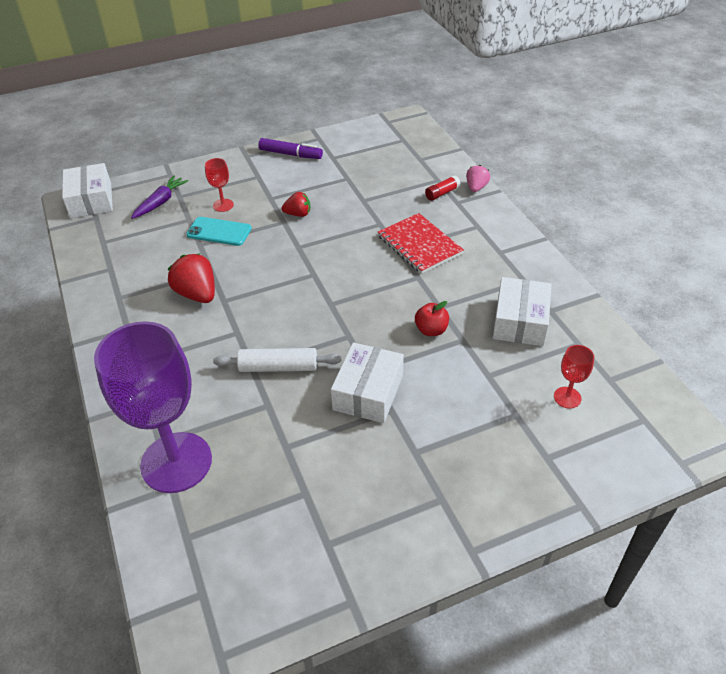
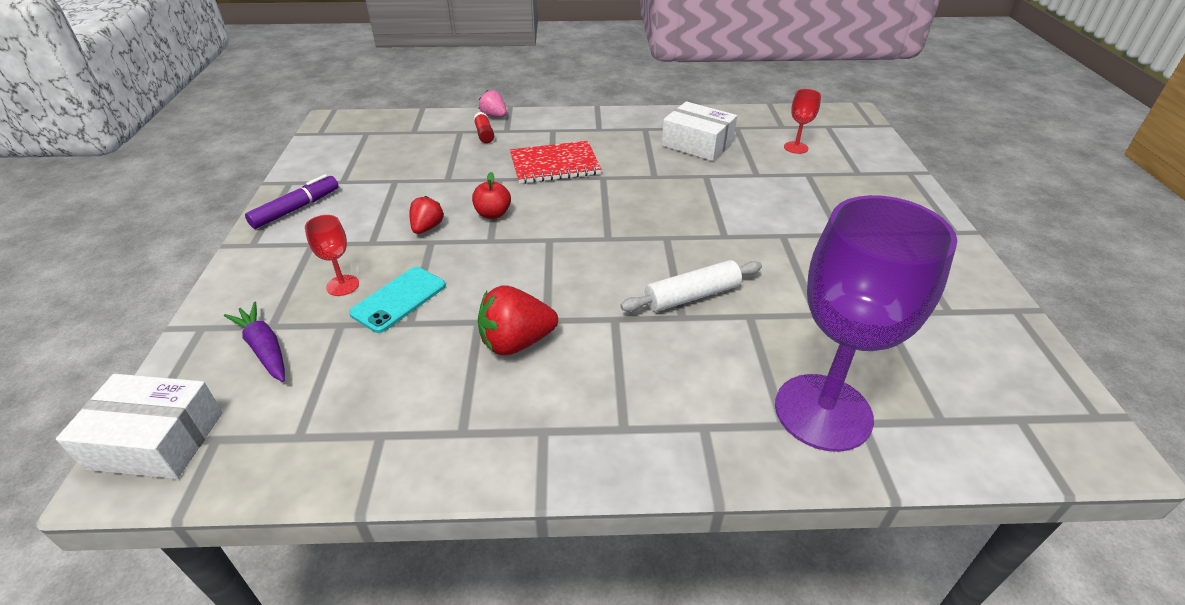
camera: 70 degrees left, 5 degrees down
white rolling pin [213,348,342,372] -> white rolling pin turned 45 degrees clockwise [620,260,762,312]
white box [331,342,404,423] -> none
red apple [415,301,449,336] -> red apple moved to [472,172,511,219]

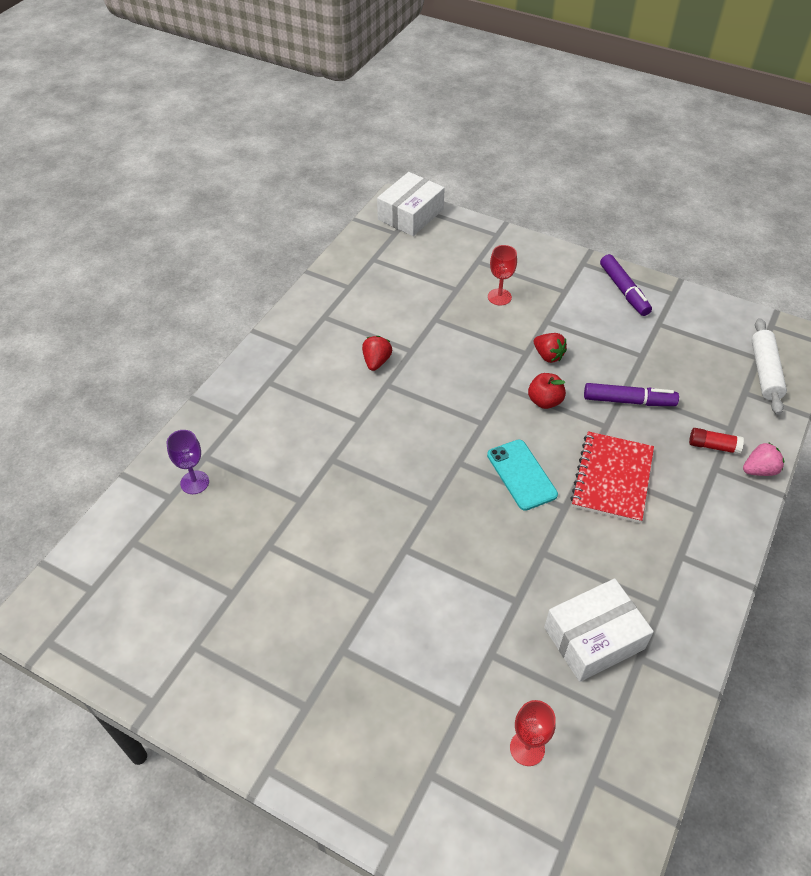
camera: 120 degrees right, 10 degrees up
purple carrot [224,302,285,382] -> none
turquoise phone [349,267,446,333] -> turquoise phone moved to [487,439,558,511]
red strawberry [478,285,558,355] -> red strawberry [362,336,392,371], size x0.61
white rolling pin [620,260,762,312] -> white rolling pin moved to [751,318,787,415]
purple goblet [775,195,957,452] -> purple goblet [166,430,209,494], size x0.41
none -> purple marker [584,383,679,406]

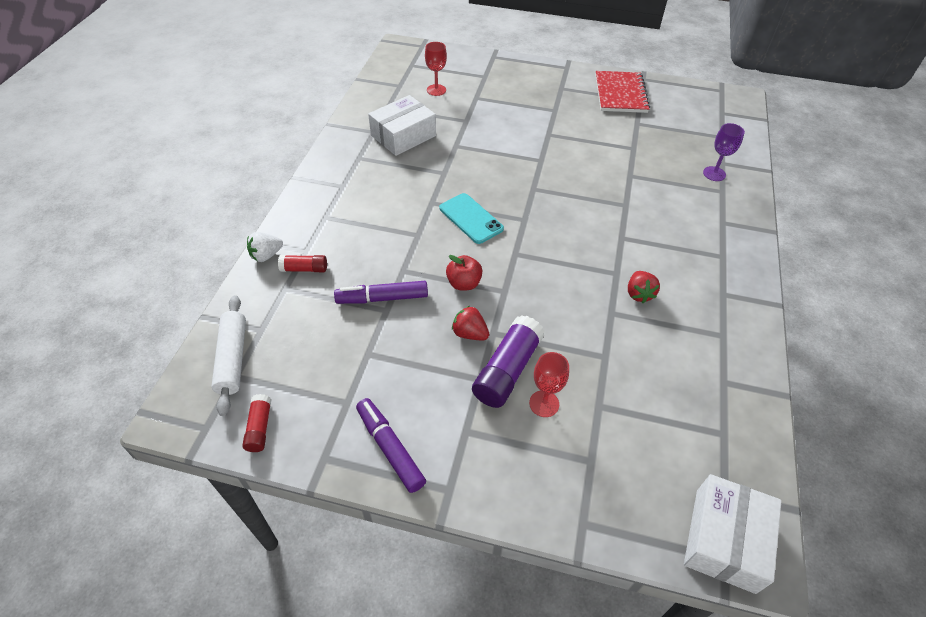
camera: 165 degrees right, 0 degrees up
red notebook [570,431,654,523] -> red notebook moved to [596,71,650,113]
pink strawberry [743,442,784,476] -> white strawberry [247,232,283,262]
none -> red glue stick [242,394,272,452]
none -> purple glue stick [472,315,545,408]

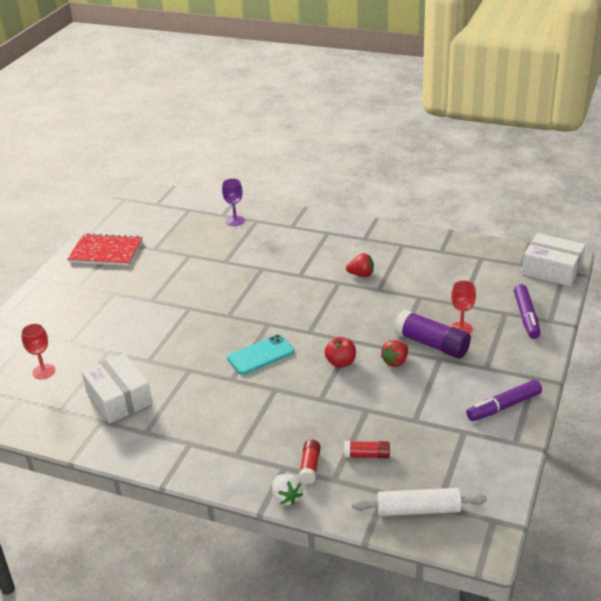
camera: 80 degrees left, 15 degrees down
red glue stick [242,394,272,452] -> red glue stick moved to [344,441,390,458]
purple marker [334,281,428,304] -> purple marker moved to [514,284,541,339]

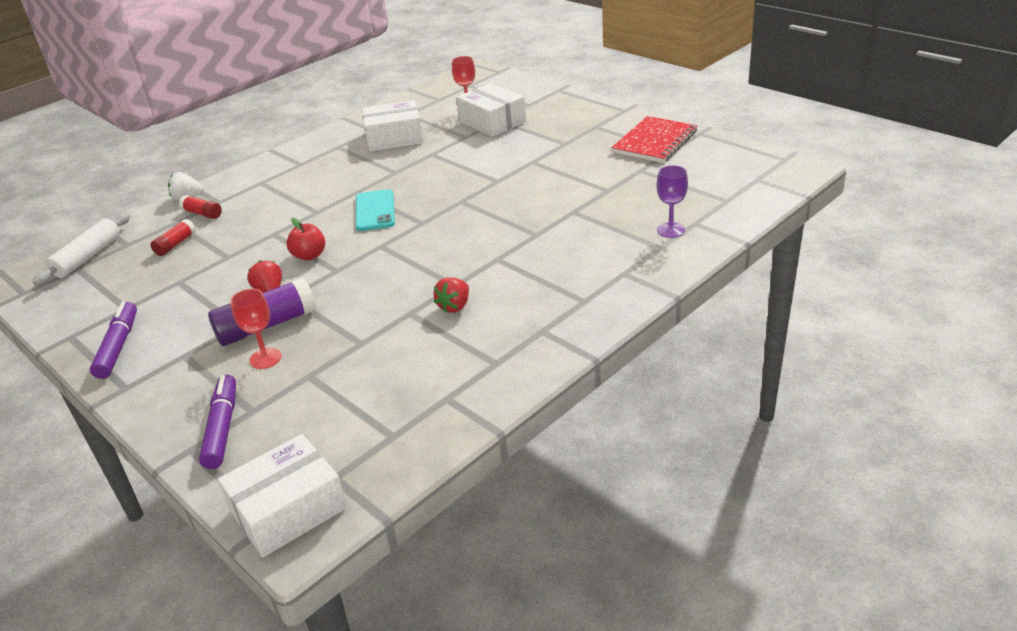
camera: 115 degrees right, 0 degrees up
purple marker [514,284,541,339] -> purple marker turned 60 degrees clockwise [199,375,236,469]
none -> white box [456,83,526,137]

